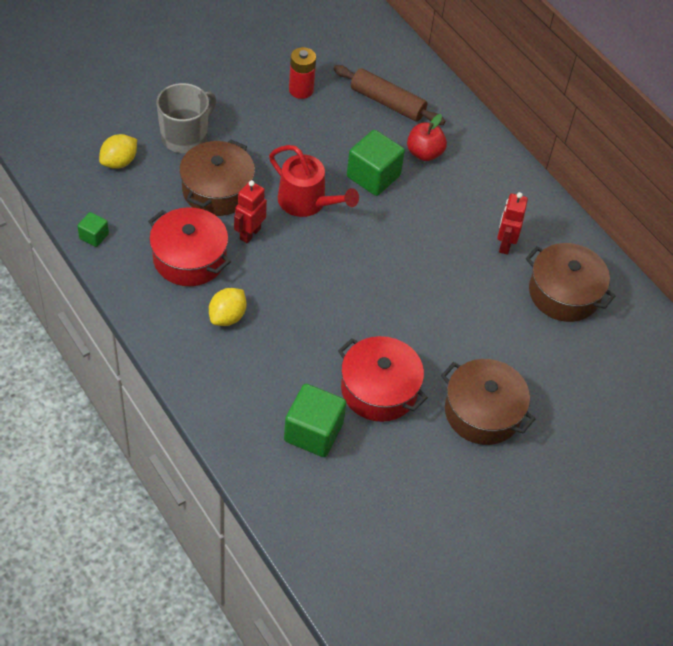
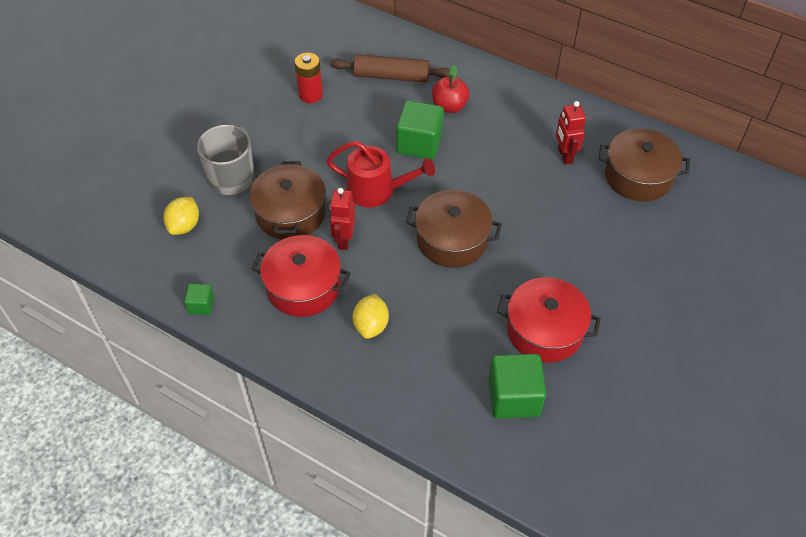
camera: 20 degrees left, 0 degrees up
brown pot [441,359,535,445] -> brown pot moved to [406,190,502,268]

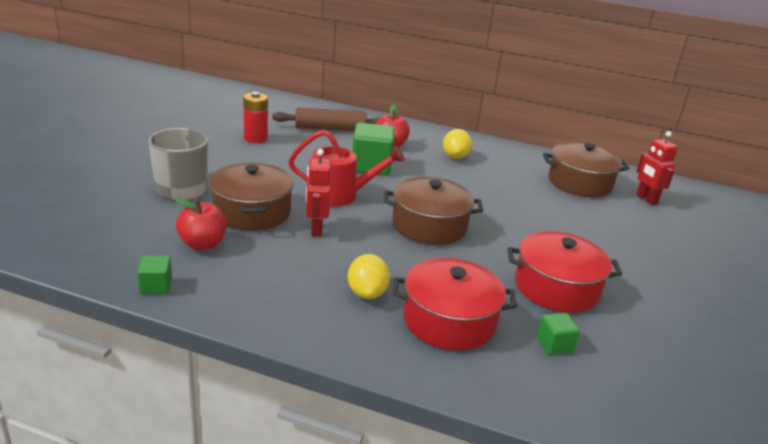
camera: 15 degrees left, 25 degrees down
yellow lemon [163,197,199,235] -> yellow lemon moved to [443,129,472,159]
red pot [252,235,351,317] -> red pot moved to [393,258,517,351]
green cube [489,354,546,419] -> green cube [536,313,580,355], size x0.51
red robot [556,101,586,165] -> red robot moved to [636,131,678,205]
none -> red apple [175,197,227,250]

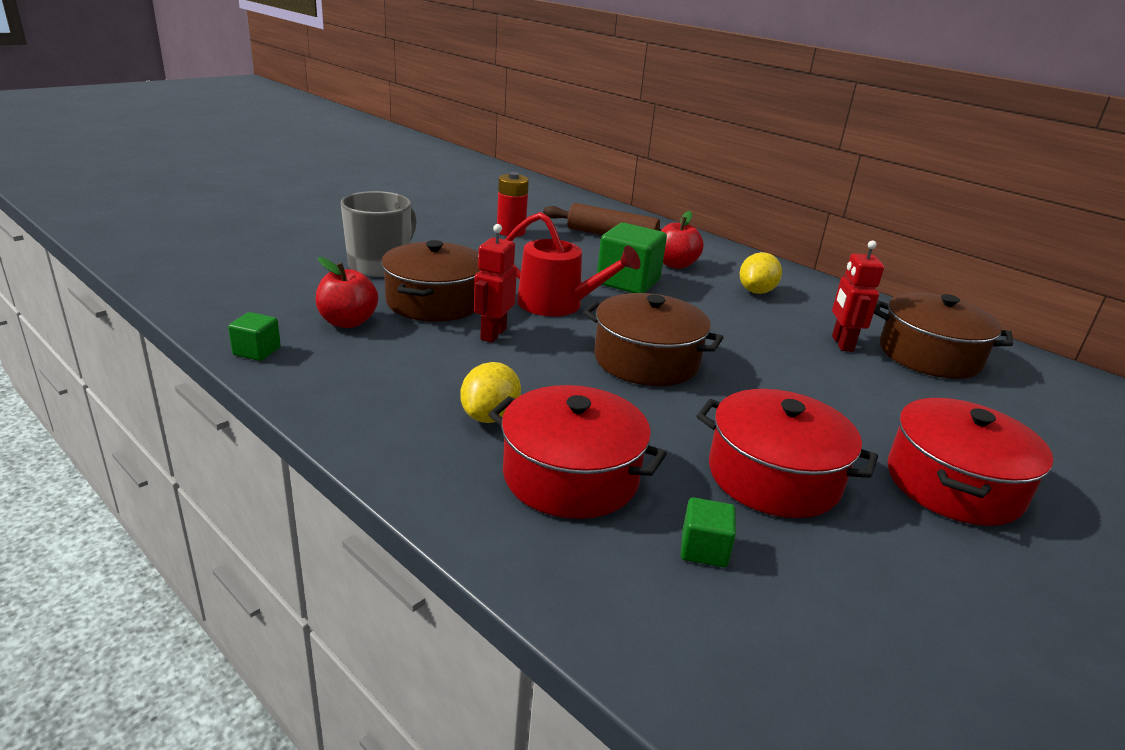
camera: 25 degrees right, 0 degrees up
red robot [636,131,678,205] -> red robot moved to [832,241,884,352]
none -> red pot [888,398,1053,526]

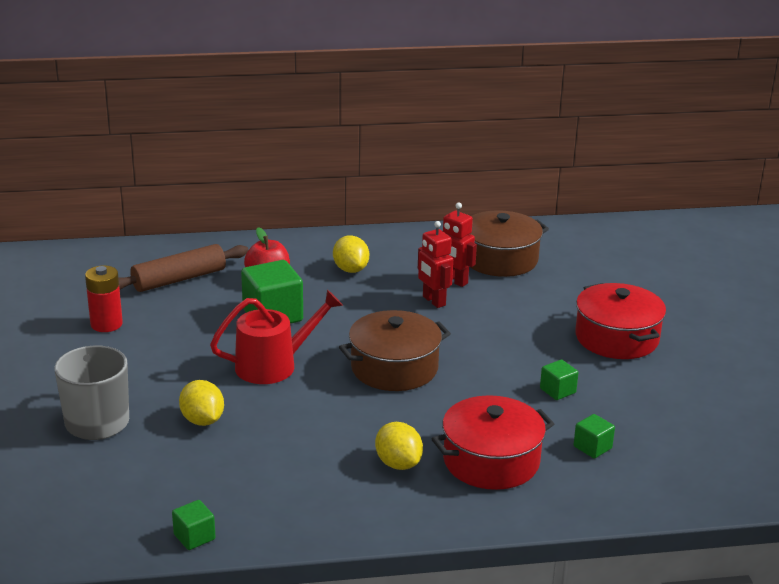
camera: 50 degrees left, 0 degrees up
red apple [316,257,378,328] -> none
brown pot [381,240,480,322] -> yellow lemon [179,380,224,426]
red robot [474,224,517,343] -> red robot moved to [418,221,453,308]
red pot [697,389,878,518] -> green cube [540,360,578,400]

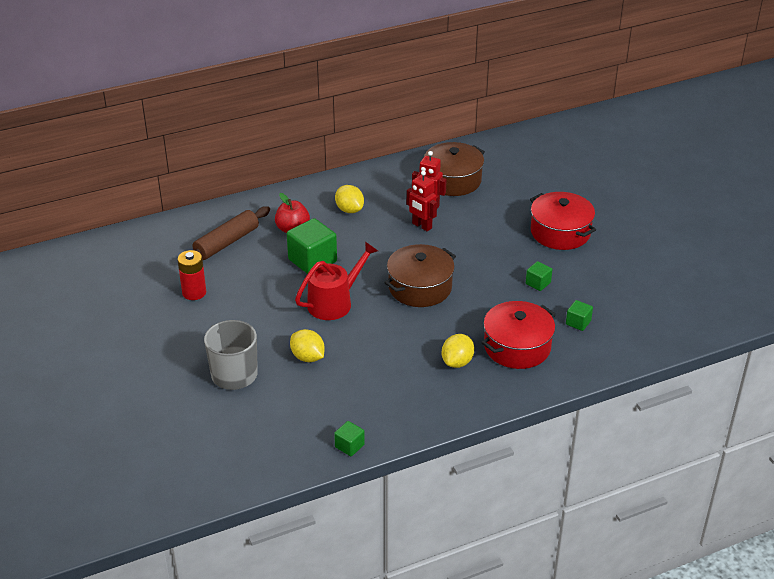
camera: 15 degrees left, 10 degrees up
yellow lemon [375,422,423,470] -> yellow lemon turned 75 degrees clockwise [442,334,474,368]

